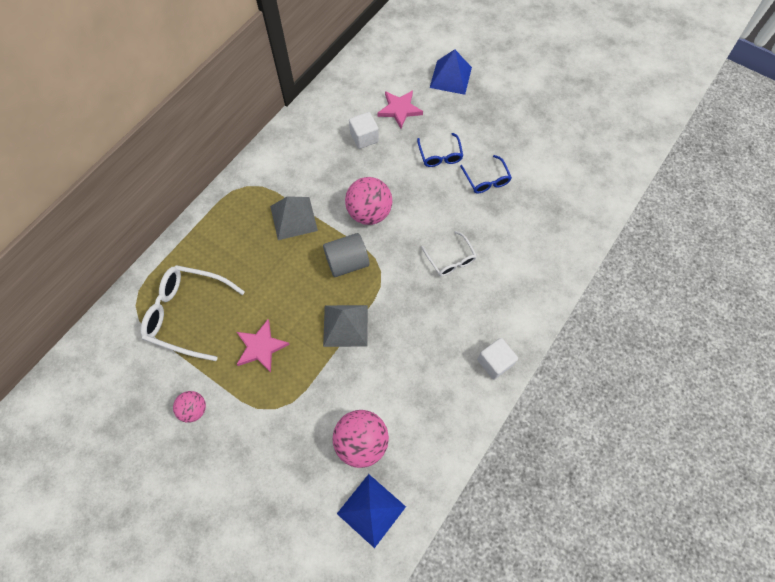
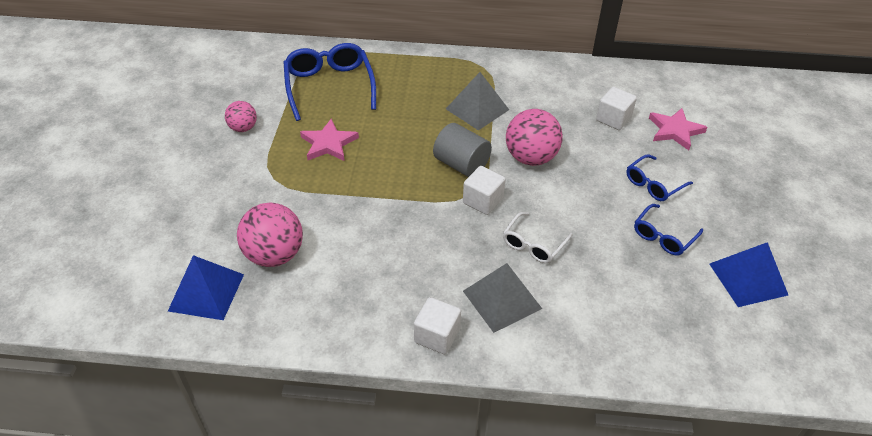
camera: 60 degrees right, 20 degrees down
white glasses [140,265,245,361] -> blue glasses [283,43,376,121]
grey pyramid [323,305,368,347] -> grey pyramid moved to [463,263,542,333]
blue pyramid [430,49,472,95] -> blue pyramid moved to [709,242,788,307]
none -> white cube [463,166,506,215]

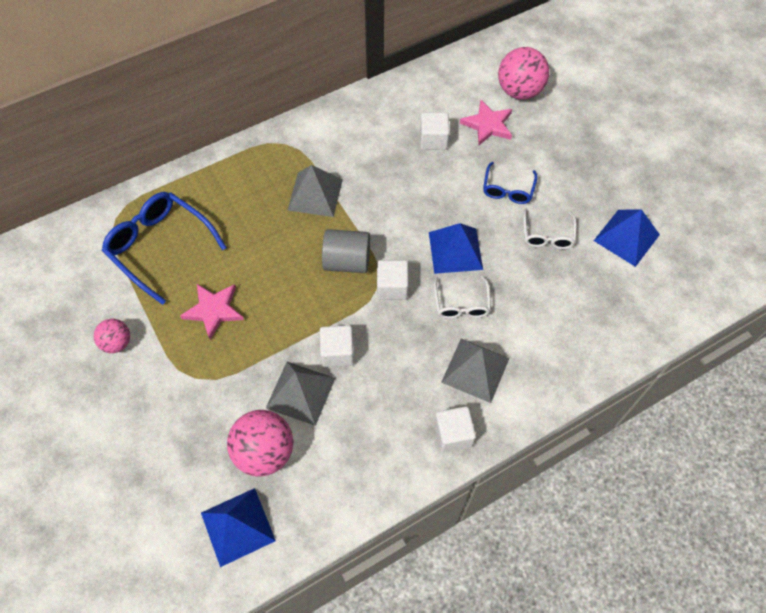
camera: 35 degrees left, 15 degrees up
pink ball [506,109,563,166] -> pink ball moved to [498,47,549,100]
blue glasses [634,204,703,256] -> white glasses [523,208,577,249]
none -> grey pyramid [266,362,335,426]
none -> white cube [320,325,354,367]
none -> blue pyramid [429,223,483,274]

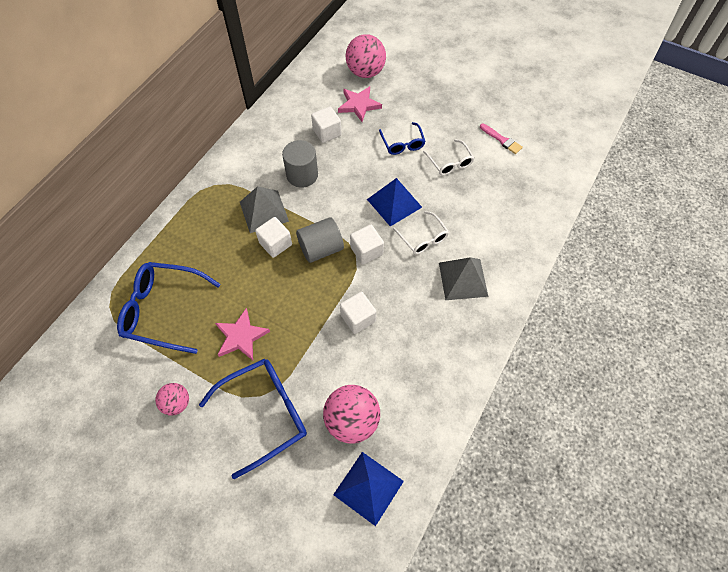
camera: 30 degrees left, 0 degrees up
grey pyramid [266,362,335,426] -> none
white cube [434,406,476,452] -> white cube moved to [255,217,292,258]
blue pyramid [594,210,660,267] -> pink brush [480,124,523,154]
none -> blue glasses [199,359,307,479]
none -> grey cylinder [282,140,318,188]

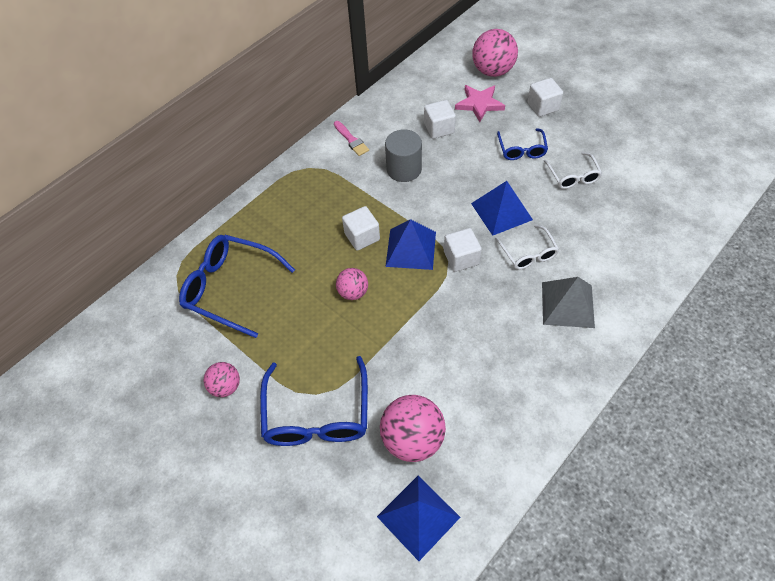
camera: 15 degrees right, 5 degrees down
blue glasses [199,359,307,479] -> blue glasses turned 105 degrees clockwise [260,356,368,446]
pink star [215,308,270,360] -> none
grey pyramid [240,186,289,233] -> none
grey cylinder [296,217,344,263] -> blue pyramid [385,219,436,270]
white cube [340,292,376,334] -> white cube moved to [527,78,563,117]
pink brush [480,124,523,154] -> pink brush moved to [334,121,369,156]
none -> pink ball [336,268,368,300]

